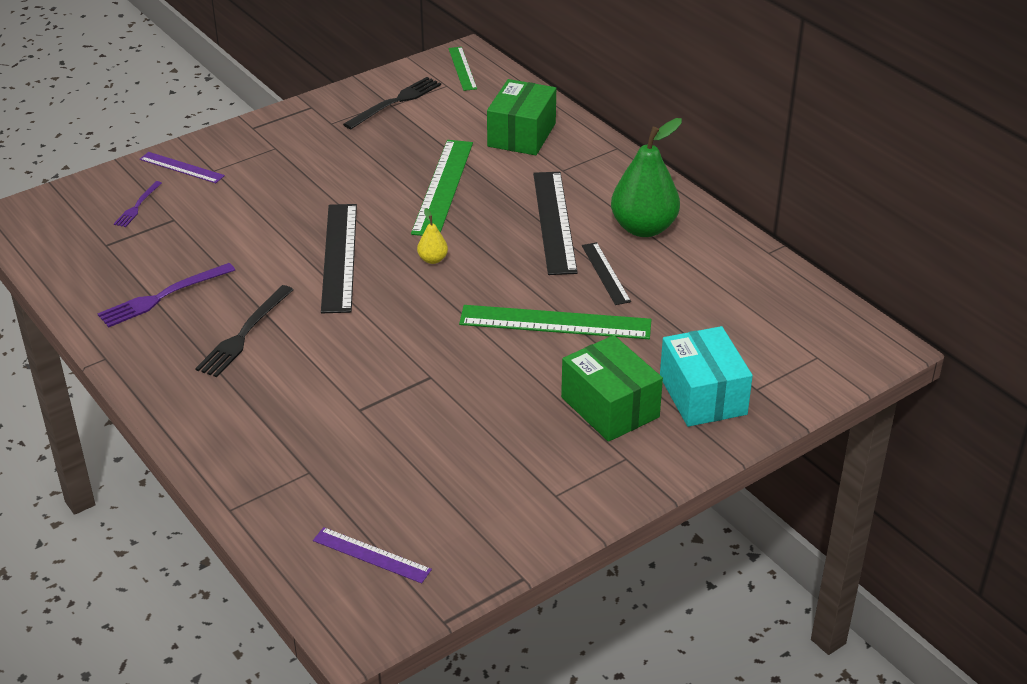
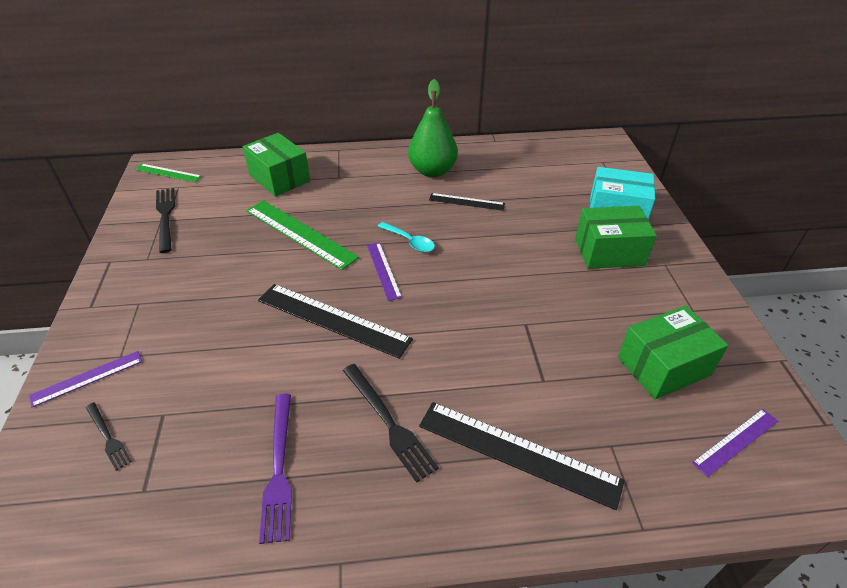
camera: 60 degrees left, 5 degrees up
purple fork [114,181,162,227] -> black fork [86,402,132,471]
yellow pear [417,208,448,264] -> purple ruler [367,242,402,301]
green ruler [459,305,652,339] -> none
black ruler [533,172,578,275] -> black ruler moved to [419,402,625,510]
none -> turquoise spoon [378,222,435,252]
none -> green box [618,306,728,399]

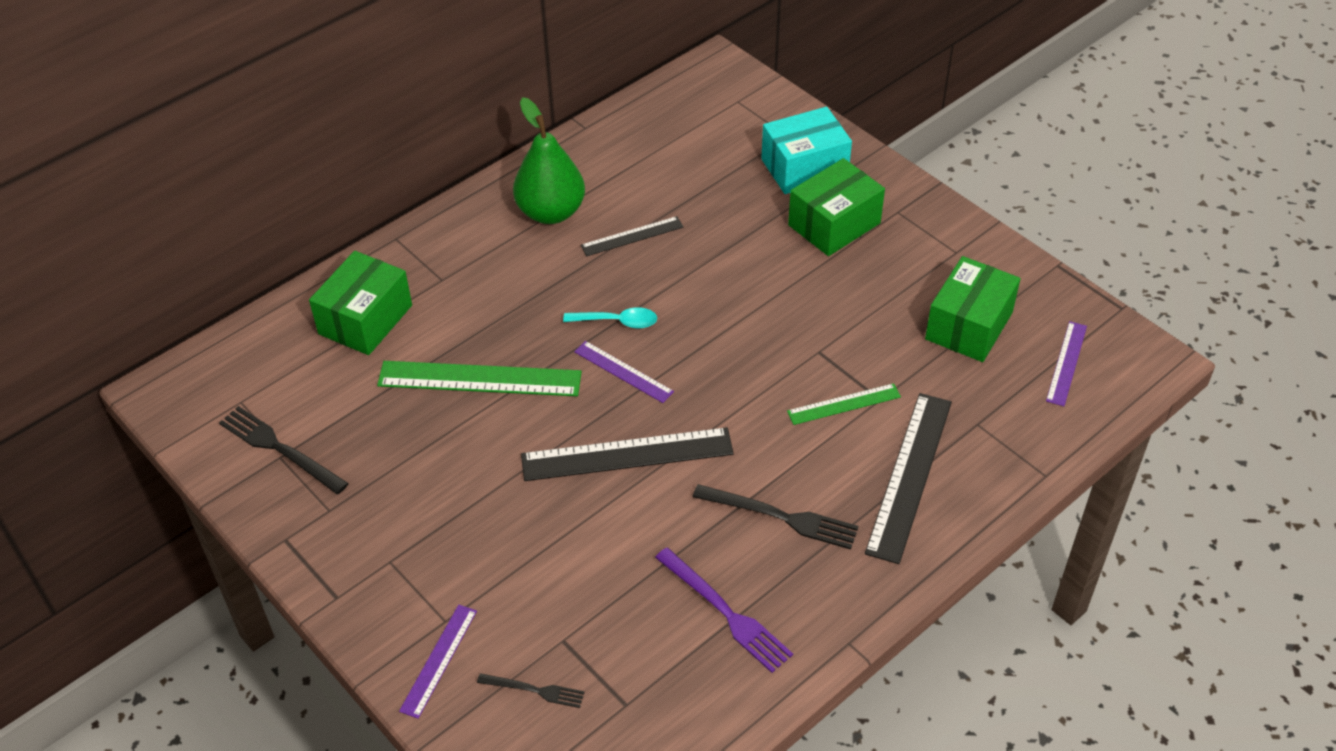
camera: 35 degrees left, 5 degrees up
green ruler [135,164,202,182] -> green ruler moved to [787,383,901,425]
green box [243,133,310,197] -> green box turned 75 degrees counterclockwise [309,251,412,355]
black ruler [419,402,625,510] -> black ruler turned 60 degrees counterclockwise [865,393,952,564]

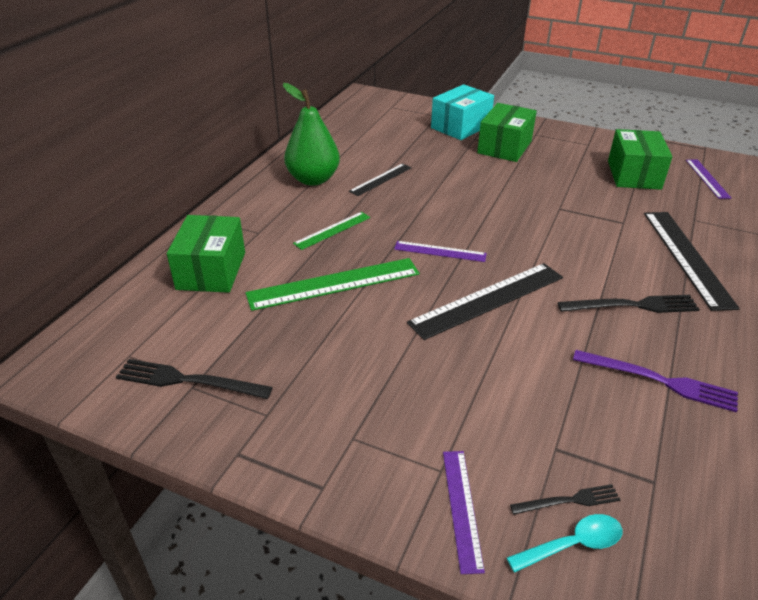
camera: 25 degrees left, 10 degrees down
turquoise spoon [563,307,657,329] -> turquoise spoon moved to [507,514,622,573]
green ruler [787,383,901,425] -> green ruler moved to [293,212,370,250]

